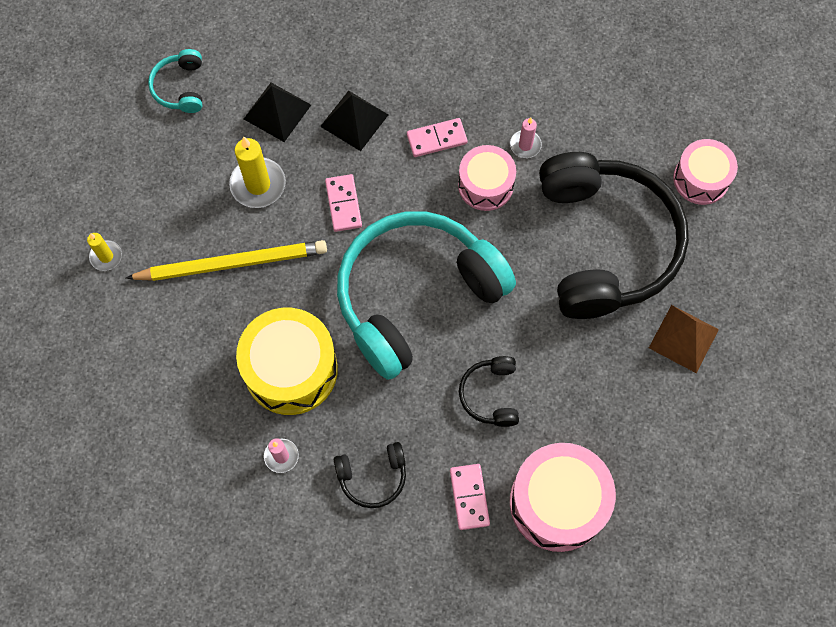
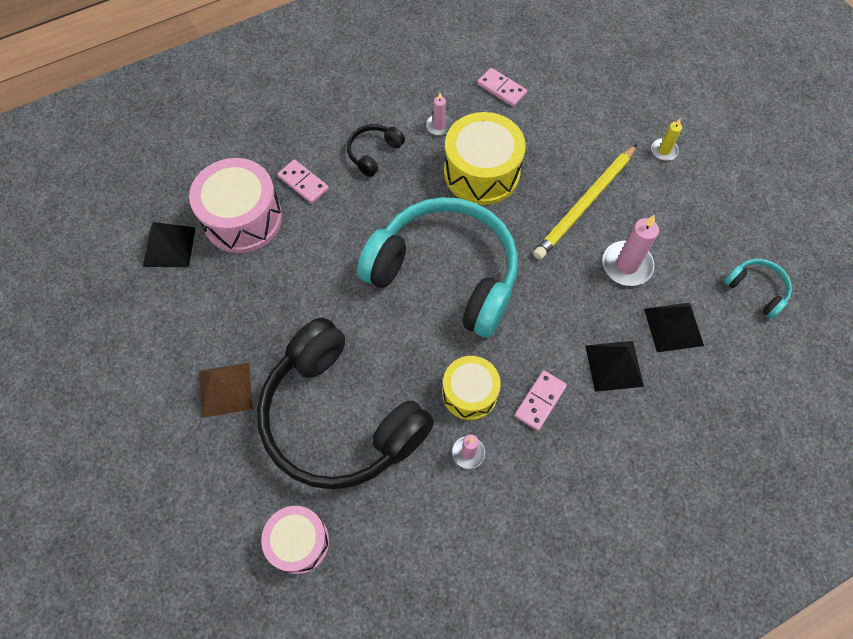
camera: 140 degrees right, 5 degrees down
yellow candle [229,137,286,208] -> pink candle [602,215,659,286]
pink domino [325,174,362,232] -> pink domino moved to [477,68,527,107]
turquoise headphones [337,211,516,380] -> turquoise headphones turned 75 degrees counterclockwise [357,197,518,338]
pink drum [458,145,516,211] -> yellow drum [442,356,501,420]
black headphones [459,356,519,427] -> none
none -> black pyramid [143,222,196,267]

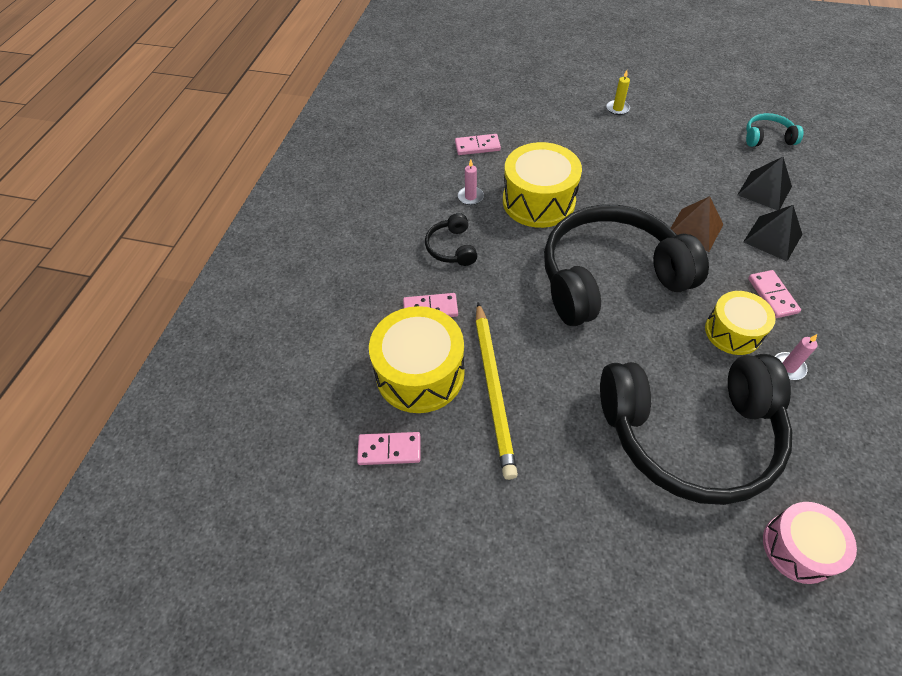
camera: 45 degrees left, 10 degrees down
black pyramid [143,222,196,267] -> pink domino [357,432,421,465]
pink drum [189,158,282,253] -> yellow drum [369,306,465,413]
brown pyramid [200,363,253,418] -> brown pyramid moved to [671,196,724,252]
turquoise headphones [357,197,518,338] -> black headphones [544,205,709,326]
yellow pencil [533,144,637,260] -> yellow pencil moved to [476,302,518,480]
pink candle [602,215,659,286] -> none

